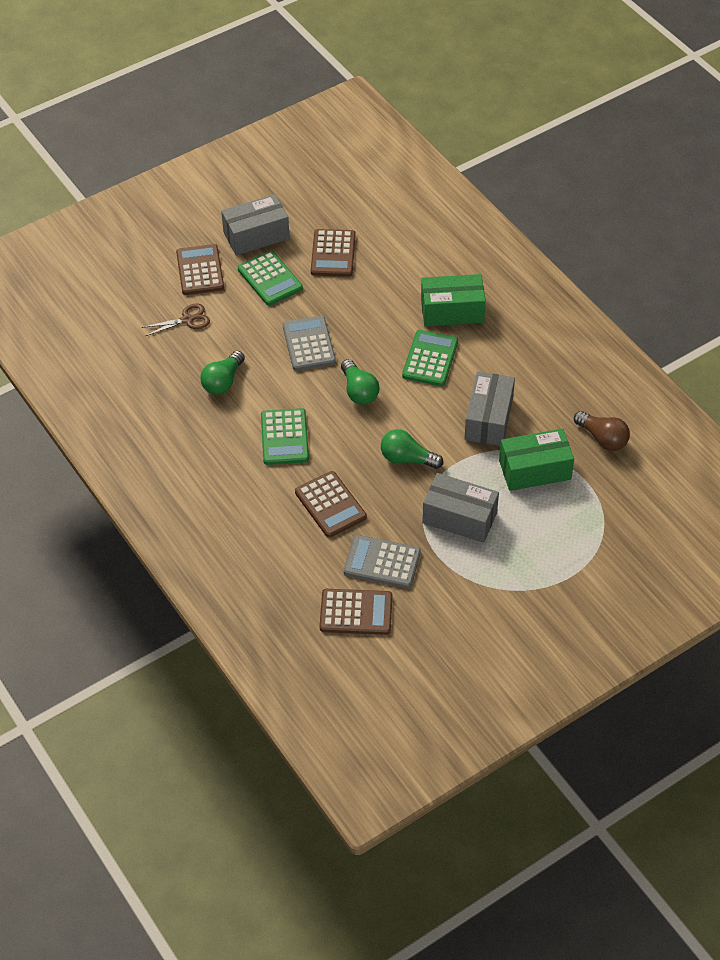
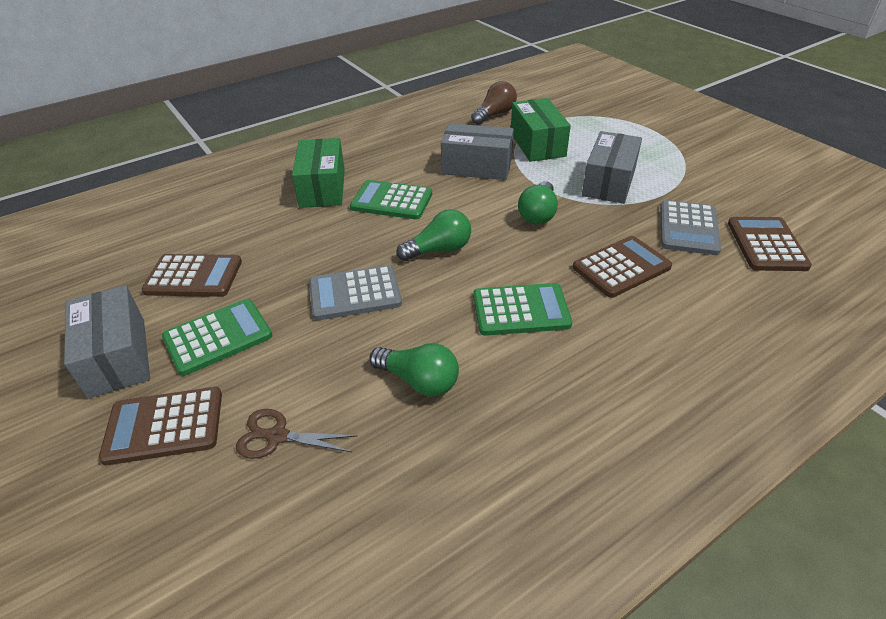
camera: 90 degrees left, 10 degrees down
brown scissors [142,304,210,336] -> brown scissors turned 60 degrees counterclockwise [236,409,358,459]

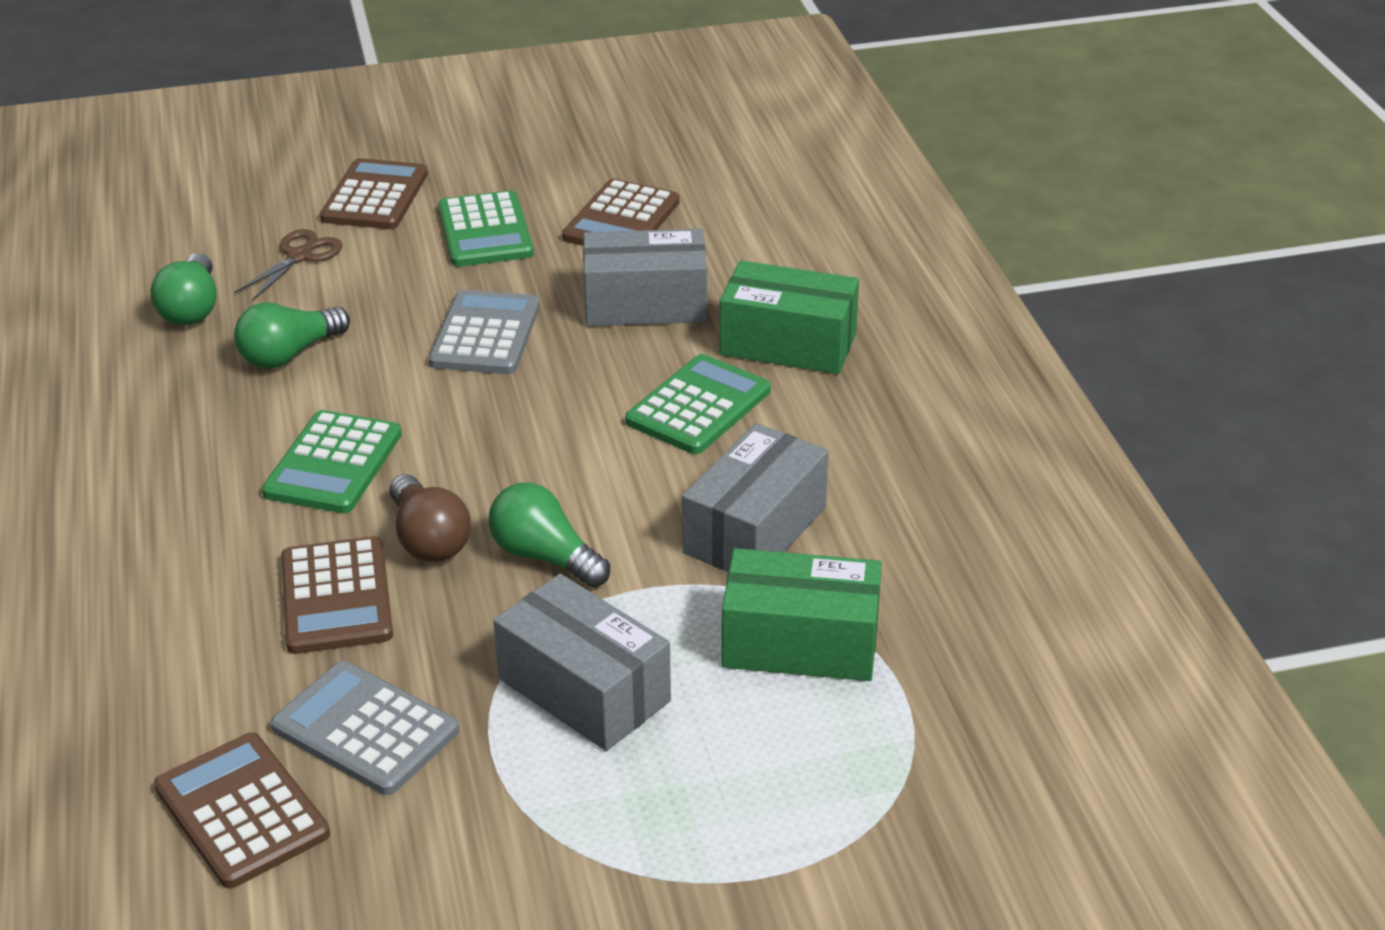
camera: 110 degrees right, 5 degrees down
grey box [64,285,150,399] -> grey box moved to [583,229,707,326]
green light bulb [396,209,471,261] -> green light bulb moved to [151,253,217,325]
brown light bulb [471,81,517,125] -> brown light bulb moved to [390,474,471,562]
brown calculator [728,217,812,271] -> brown calculator turned 150 degrees counterclockwise [154,732,330,888]

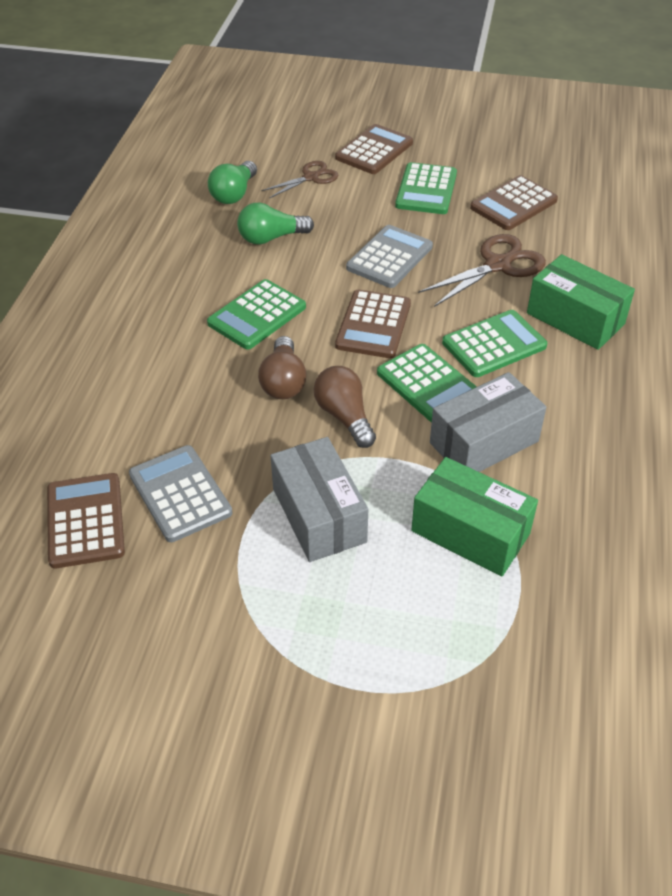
camera: 25 degrees right, 10 degrees up
brown calculator [281,536,393,654] -> brown calculator moved to [335,290,411,358]
green light bulb [489,482,610,588] -> brown light bulb [314,366,376,448]
grey box [583,229,707,326] -> brown scissors [418,234,546,307]
none -> green calculator [377,344,477,423]

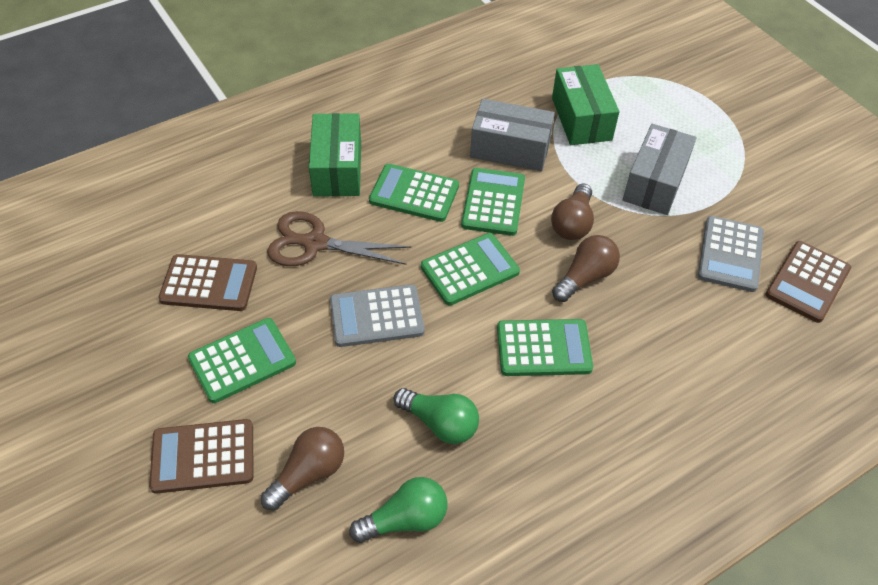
camera: 135 degrees left, 5 degrees up
brown scissors [261,161,339,198] -> brown light bulb [261,427,344,511]
brown calculator [335,290,411,358] -> green calculator [421,233,520,306]

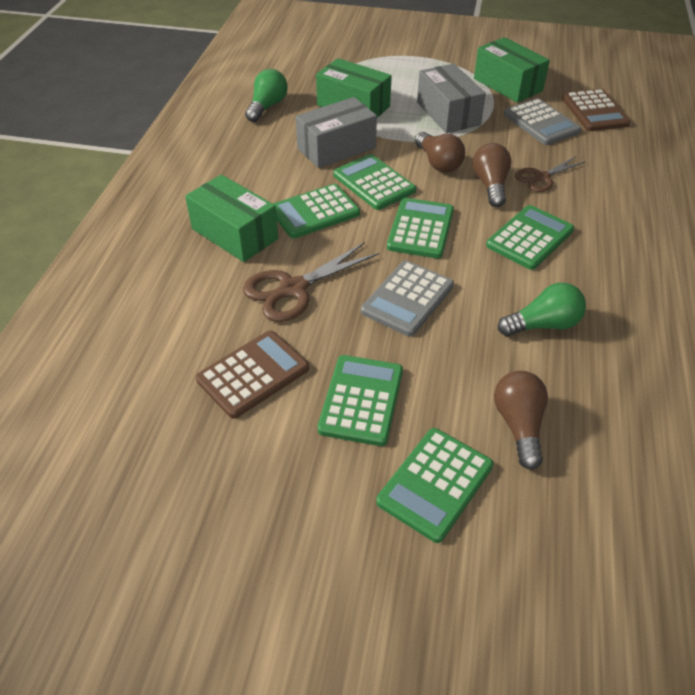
camera: 45 degrees left, 5 degrees down
brown calculator [149,419,254,494] -> green calculator [376,428,493,543]
green light bulb [350,477,447,543] -> green light bulb moved to [245,69,288,122]
none -> green box [474,37,550,103]
none -> brown scissors [515,156,585,192]

